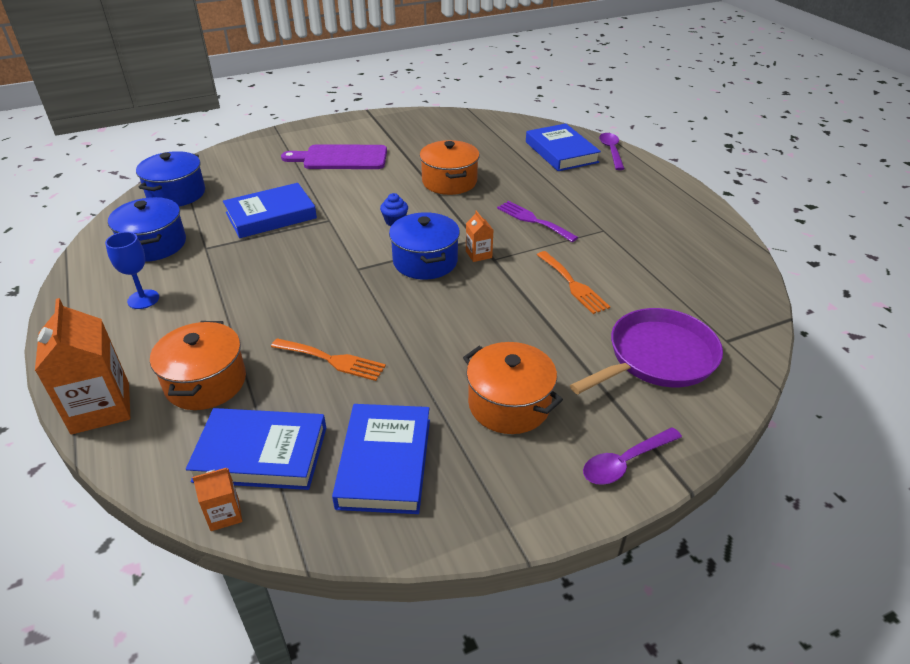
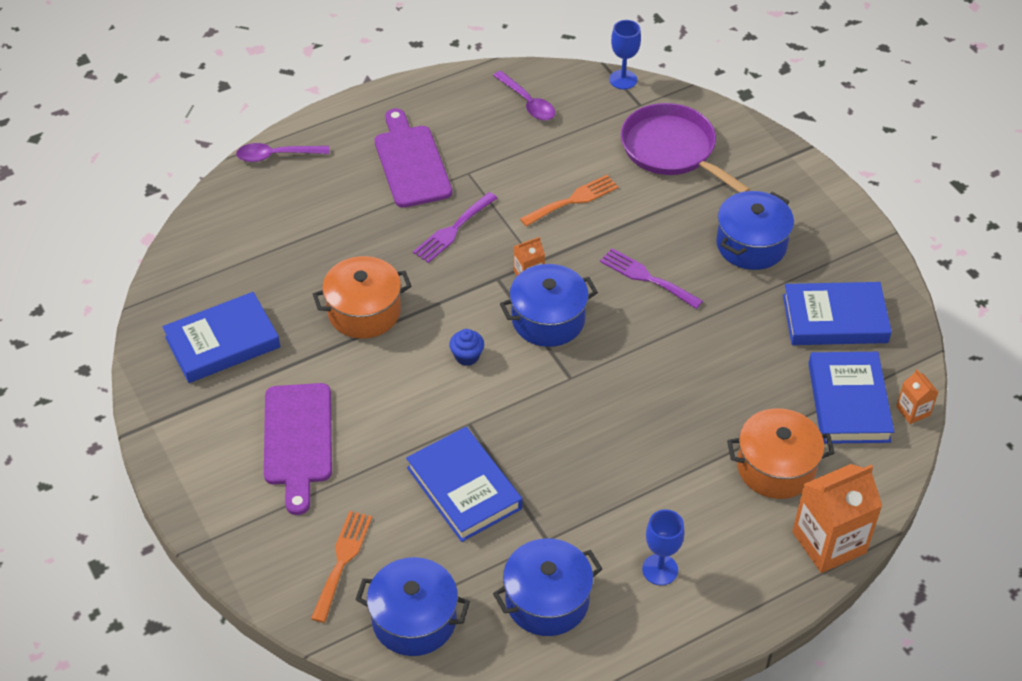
camera: 95 degrees left, 10 degrees up
orange fork [271,338,386,381] -> orange fork moved to [311,511,372,623]
orange pot [463,342,563,434] -> blue pot [716,191,794,270]
blue book [526,124,601,171] -> blue book moved to [162,292,280,383]
purple spoon [583,427,682,485] -> purple spoon moved to [493,71,555,121]
none -> purple cutting board [375,108,452,208]
none -> purple fork [600,248,703,309]
none -> blue goblet [609,20,641,89]

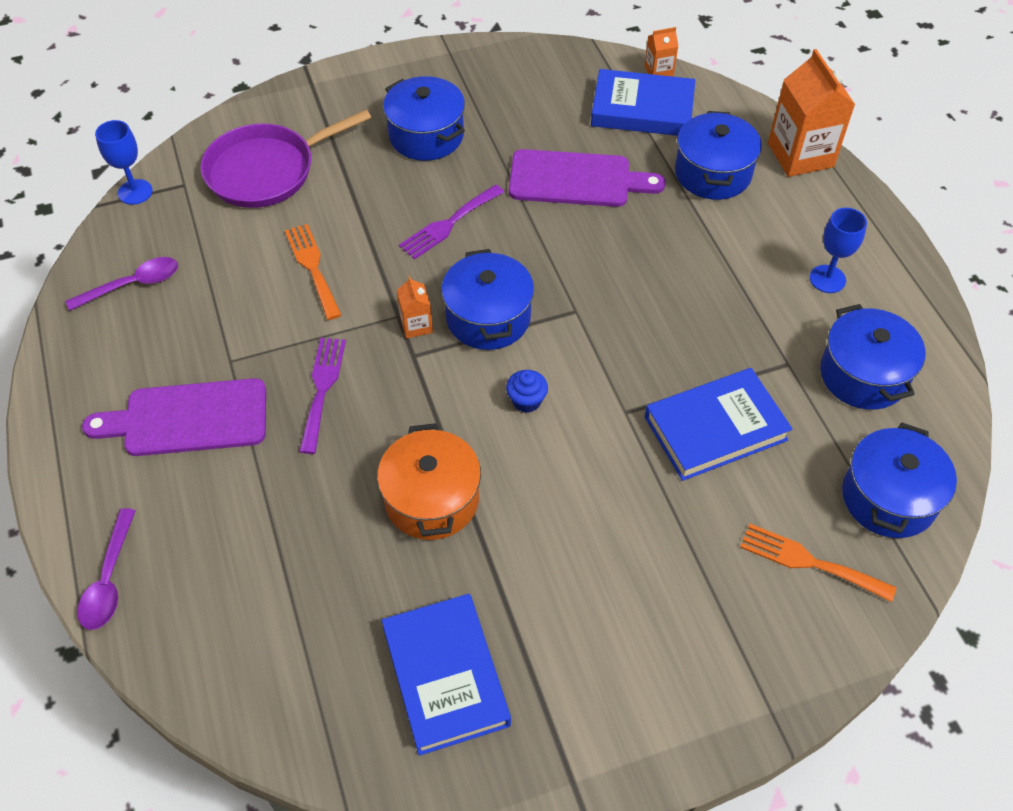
camera: 80 degrees left, 5 degrees up
purple cutting board [264,383,332,515] -> purple cutting board moved to [509,149,666,207]
purple fork [413,192,498,263] -> purple fork turned 135 degrees counterclockwise [299,338,346,454]
orange pot [727,408,835,499] -> blue pot [675,111,762,200]
blue book [783,282,892,345] -> none

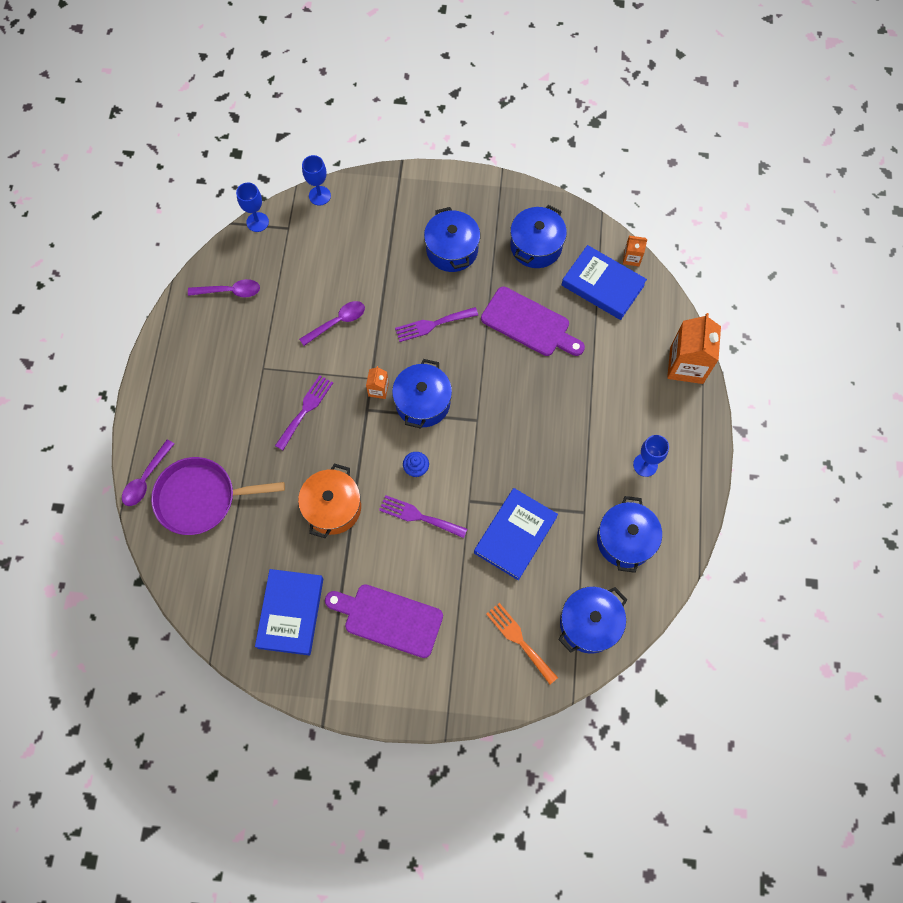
camera: 25 degrees right, 15 degrees up
purple cutting board [82,378,266,456] -> purple cutting board moved to [325,584,443,658]
purple pan [200,110,371,208] -> purple pan moved to [151,457,285,535]
orange fork [285,224,341,320] -> purple spoon [299,301,365,346]
blue book [645,368,793,481] -> blue book turned 60 degrees counterclockwise [474,488,558,580]
blue pot [675,111,762,200] -> blue pot moved to [510,205,567,268]
none -> blue goblet [302,155,331,205]
none -> purple fork [379,495,467,538]

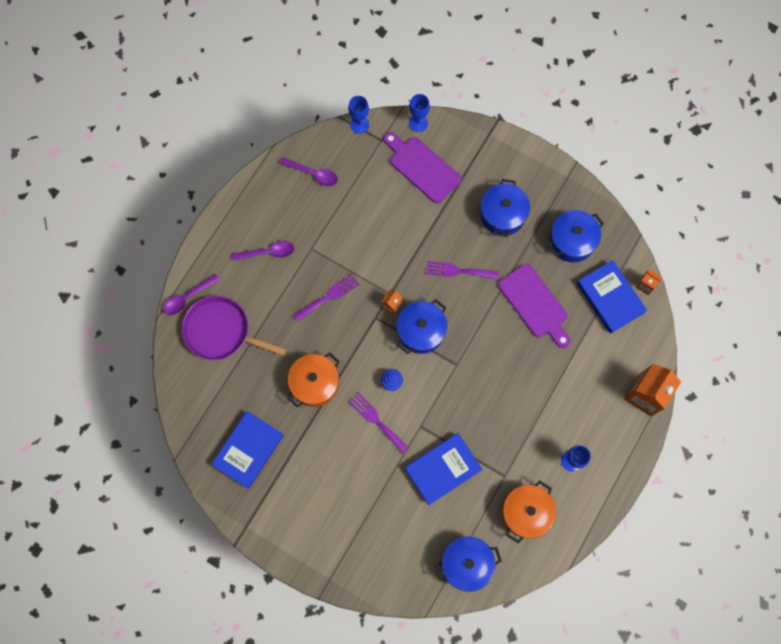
camera: 25 degrees right, 5 degrees up
purple spoon [299,301,365,346] -> purple spoon moved to [232,241,294,261]
purple cutting board [325,584,443,658] -> purple cutting board moved to [384,132,461,203]
orange fork [486,603,558,684] -> none
blue pot [597,496,662,573] -> orange pot [502,480,556,543]

